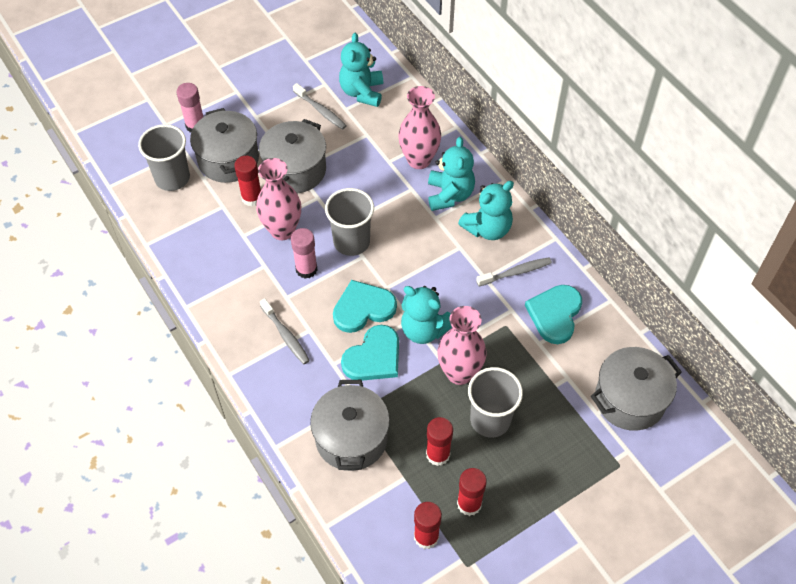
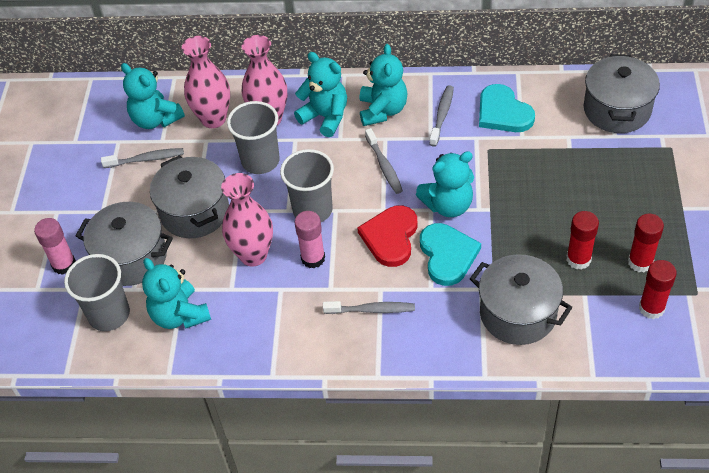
camera: 50 degrees left, 5 degrees down
red glue stick [234,156,261,206] -> none
turquoise heart [333,280,397,333] -> red heart [357,205,418,267]
pink vase [437,306,486,385] -> pink vase moved to [182,36,230,128]
grey cup [468,367,523,438] -> grey cup moved to [227,101,279,174]
none -> turquoise teddy bear [142,258,211,329]
none -> grey toothbrush [365,128,403,194]

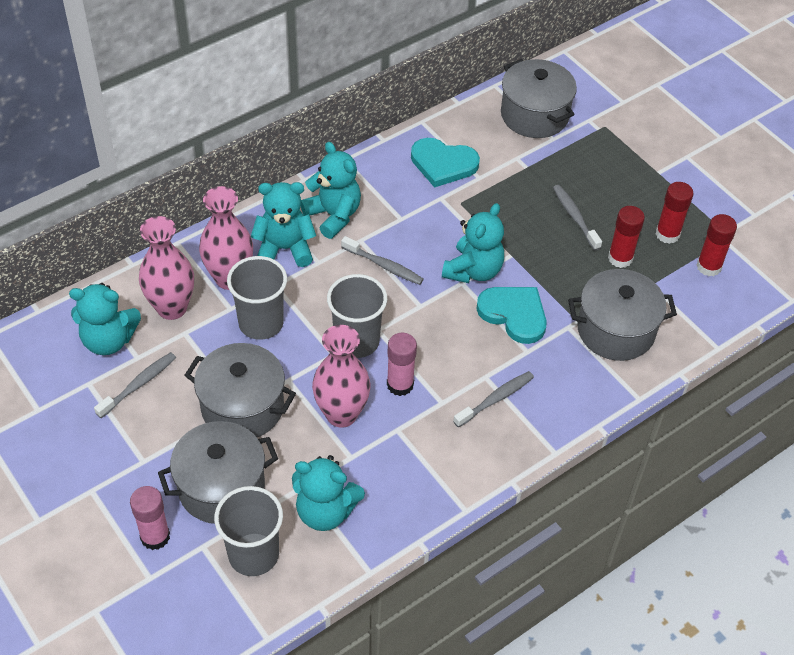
camera: 45 degrees left, 0 degrees up
red heart [357,205,418,267] -> none
grey toothbrush [429,85,454,147] -> grey toothbrush moved to [553,185,602,250]

